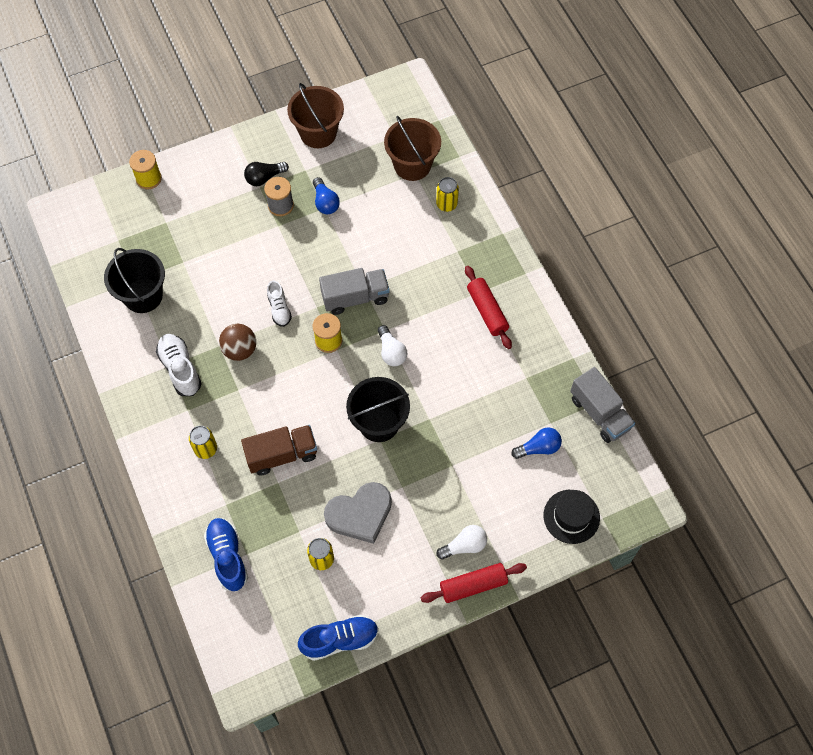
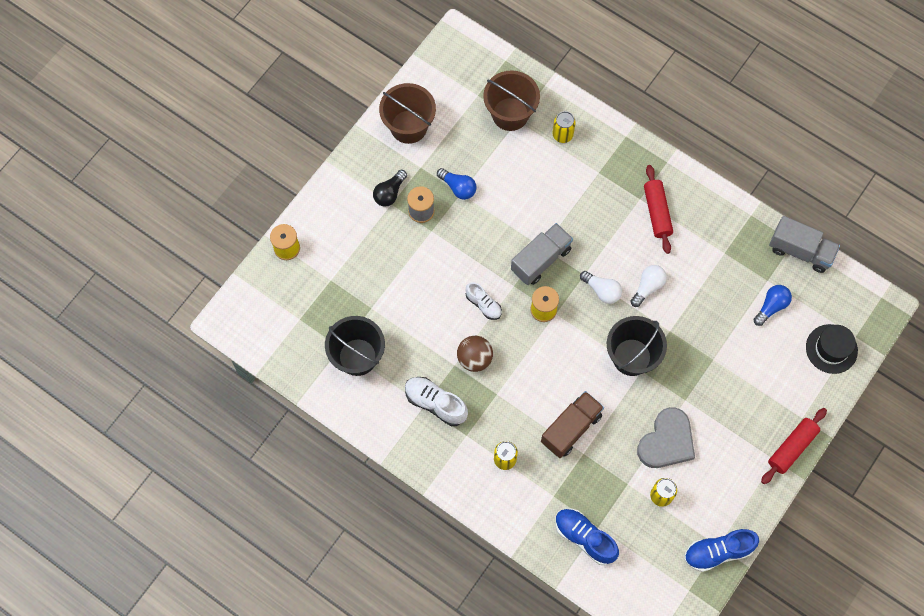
camera: 30 degrees left, 5 degrees up
blue shoe [298,615,379,661] -> blue shoe turned 150 degrees counterclockwise [684,529,759,572]
white light bulb [436,525,487,560] -> white light bulb moved to [630,265,667,307]
red rolling pin [465,266,512,349] -> red rolling pin turned 45 degrees clockwise [644,165,673,254]

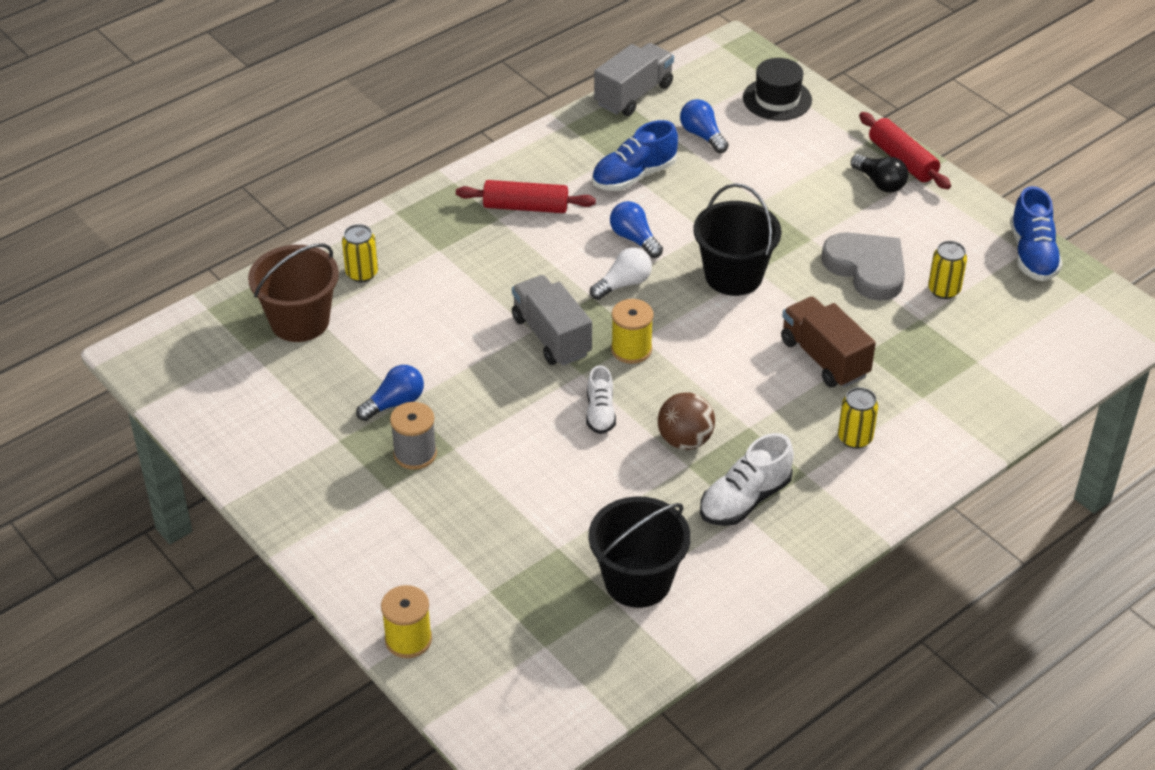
camera: 75 degrees left, 25 degrees down
black light bulb [373,170,407,207] -> black light bulb moved to [851,154,908,193]
brown bucket [379,83,436,144] -> none
white shoe [466,282,502,320] -> white shoe turned 120 degrees clockwise [586,365,616,434]
blue shoe [555,509,619,565] -> blue shoe moved to [592,120,678,191]
white light bulb [630,265,667,307] -> blue light bulb [610,201,663,258]

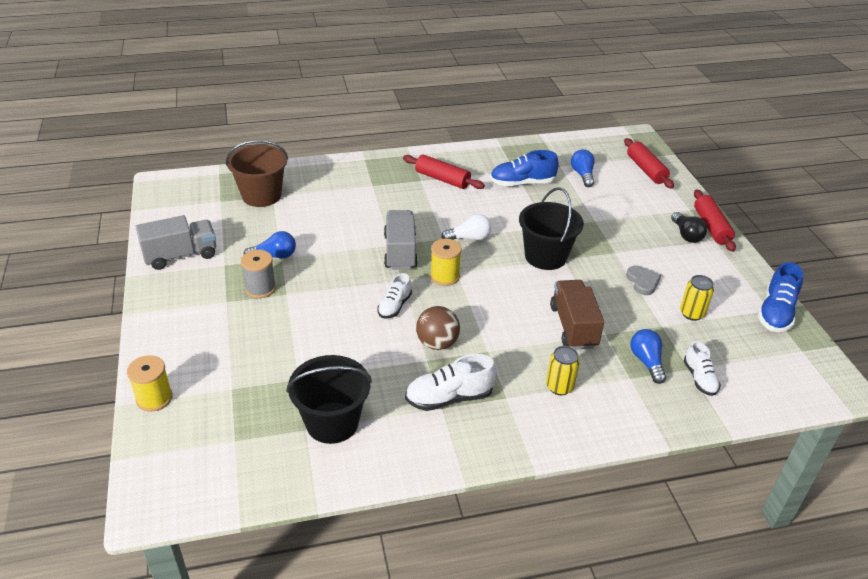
camera: 25 degrees right, 5 degrees down
yellow can [342,224,378,283] -> none
grey truck [594,43,674,116] -> grey truck moved to [135,215,216,270]
blue light bulb [610,201,663,258] -> blue light bulb moved to [630,329,666,384]
black hat [743,58,812,121] -> red rolling pin [624,138,674,189]
grey heart [821,232,905,301] -> grey heart [626,266,661,295], size x0.55
none -> white shoe [684,341,721,396]

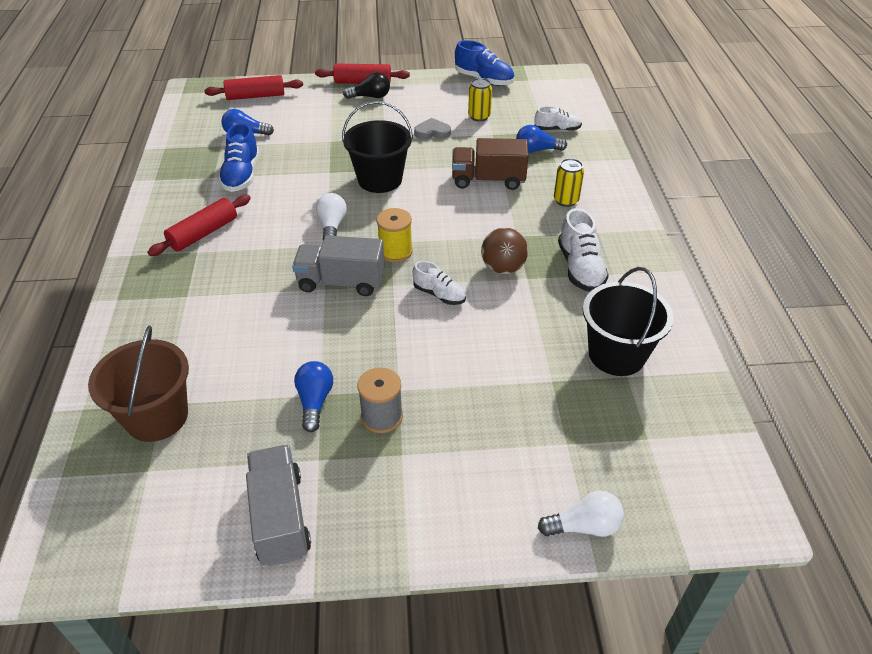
camera: 80 degrees left, 5 degrees up
yellow spool [127,355,173,412] -> white light bulb [538,491,624,537]

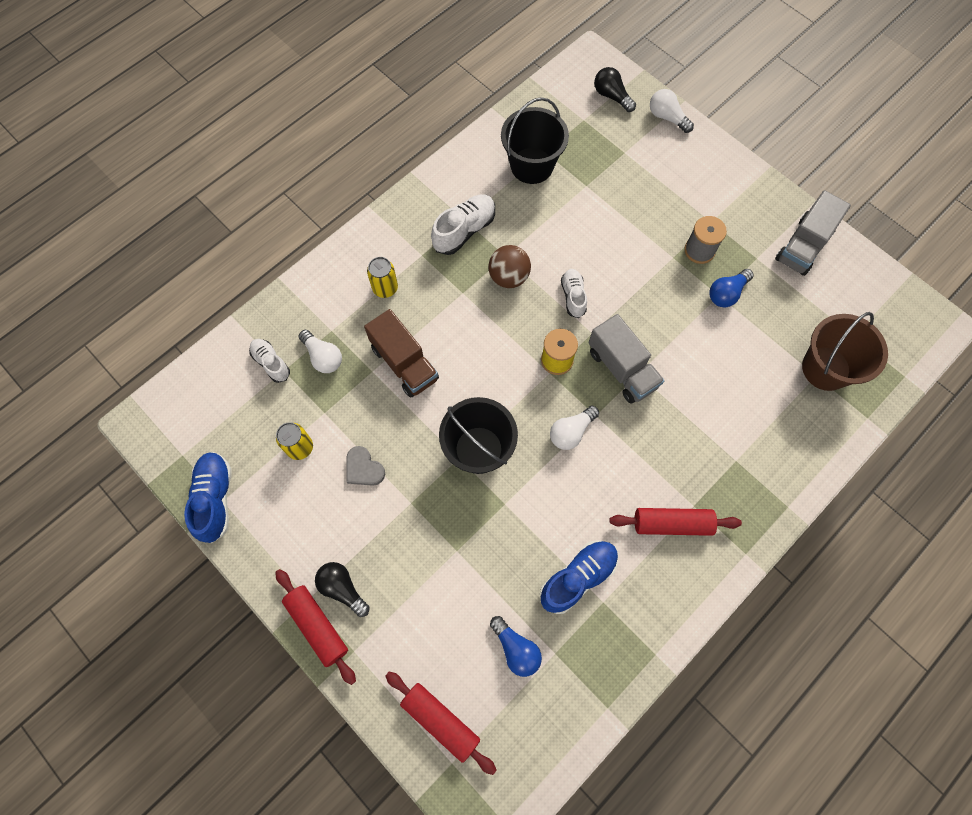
camera: 130 degrees left, 25 degrees up
blue light bulb [516,125,567,153] -> white light bulb [298,330,342,373]
none -> black light bulb [594,67,636,112]

